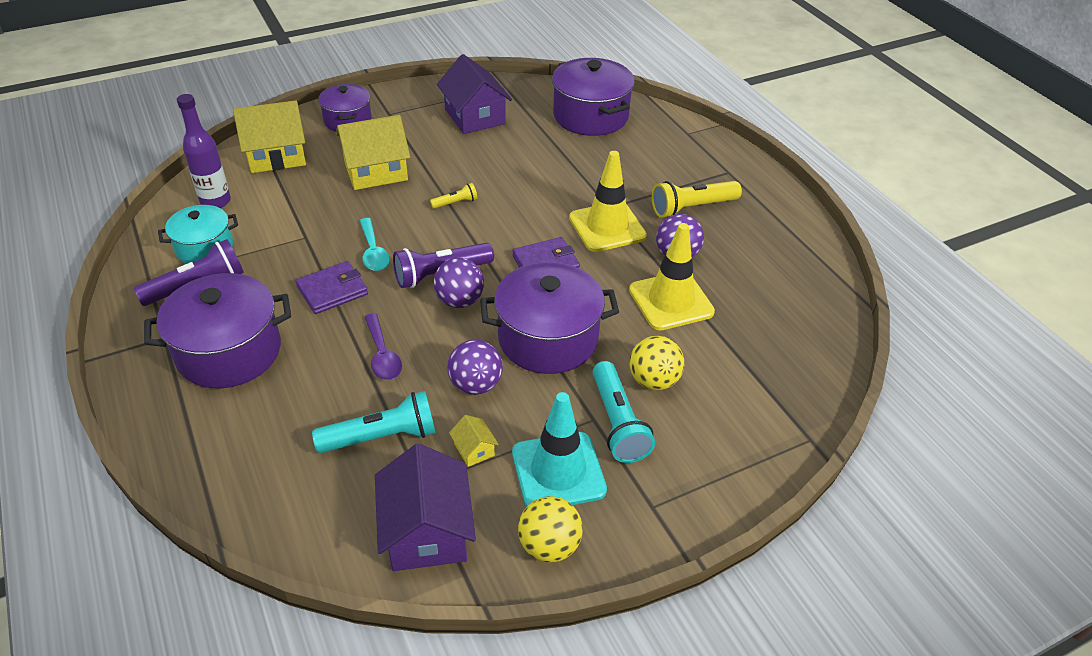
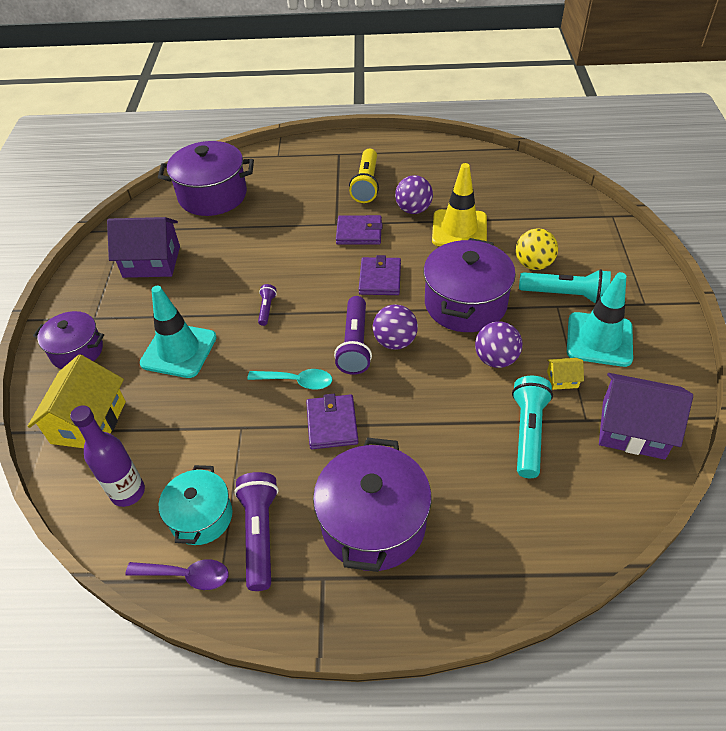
camera: 60 degrees left, 5 degrees up
yellow house [336,115,410,190] -> turquoise traffic cone [140,286,217,378]
purple spoon [365,313,402,380] -> purple spoon moved to [125,559,229,590]
yellow flashlight [430,183,477,209] -> purple flashlight [258,284,277,326]
yellow ball [518,496,582,562] -> none
yellow traffic cone [569,151,647,252] -> purple wallet [336,215,383,245]

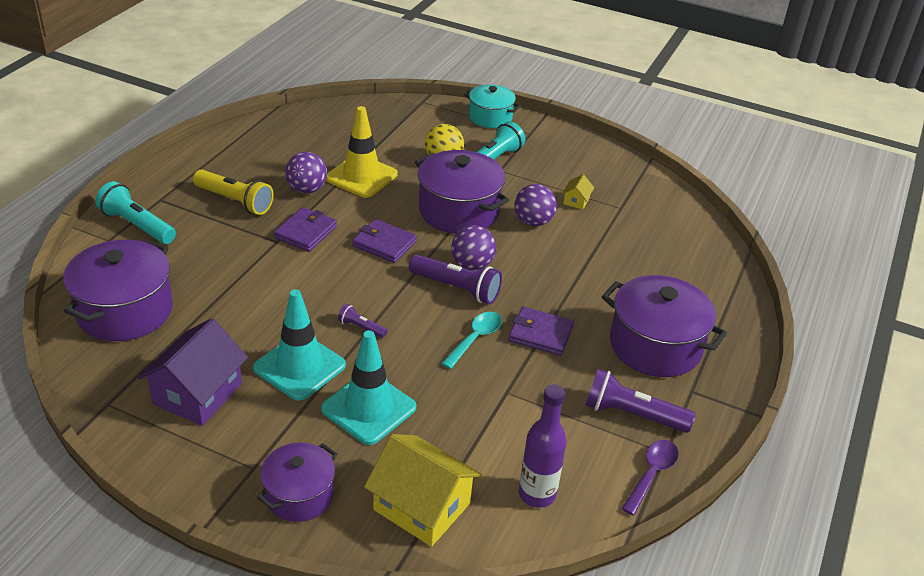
camera: 70 degrees left, 10 degrees down
turquoise pot [159,465,232,545] -> turquoise pot moved to [464,85,521,128]
turquoise flashlight [512,376,553,478] -> turquoise flashlight moved to [95,181,176,244]
turquoise traffic cone [567,272,633,367] -> turquoise traffic cone moved to [253,289,346,401]
purple house [599,373,693,460] -> none

